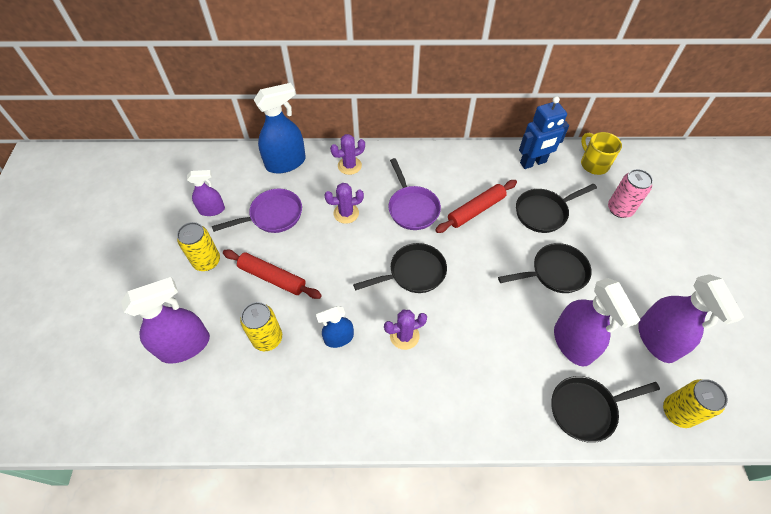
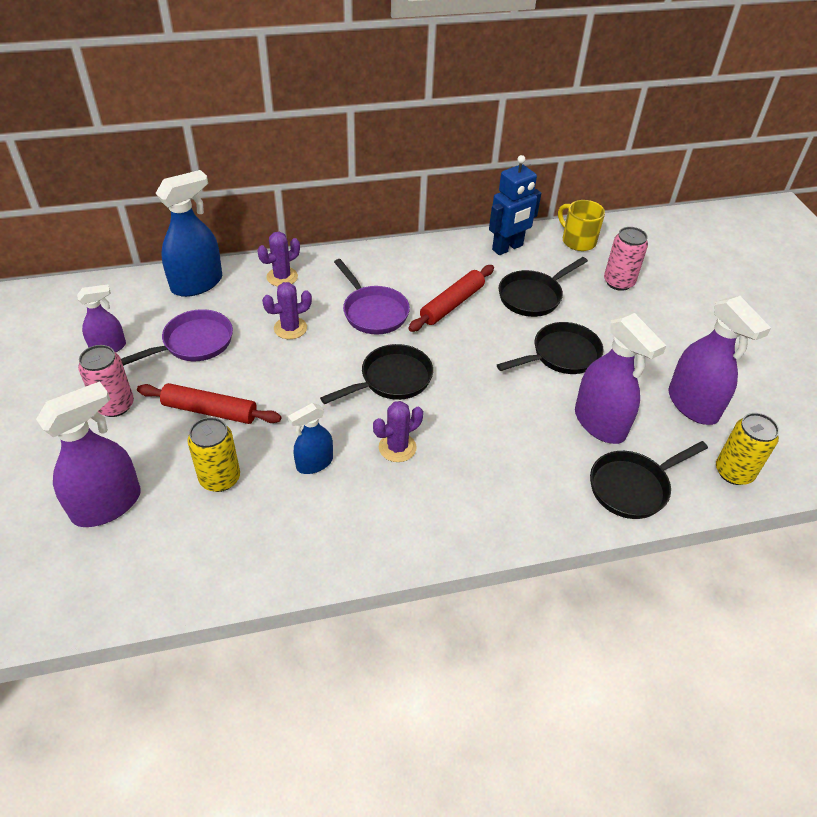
camera: 15 degrees left, 10 degrees down
yellow can [177,222,220,271] -> pink can [78,345,134,417]

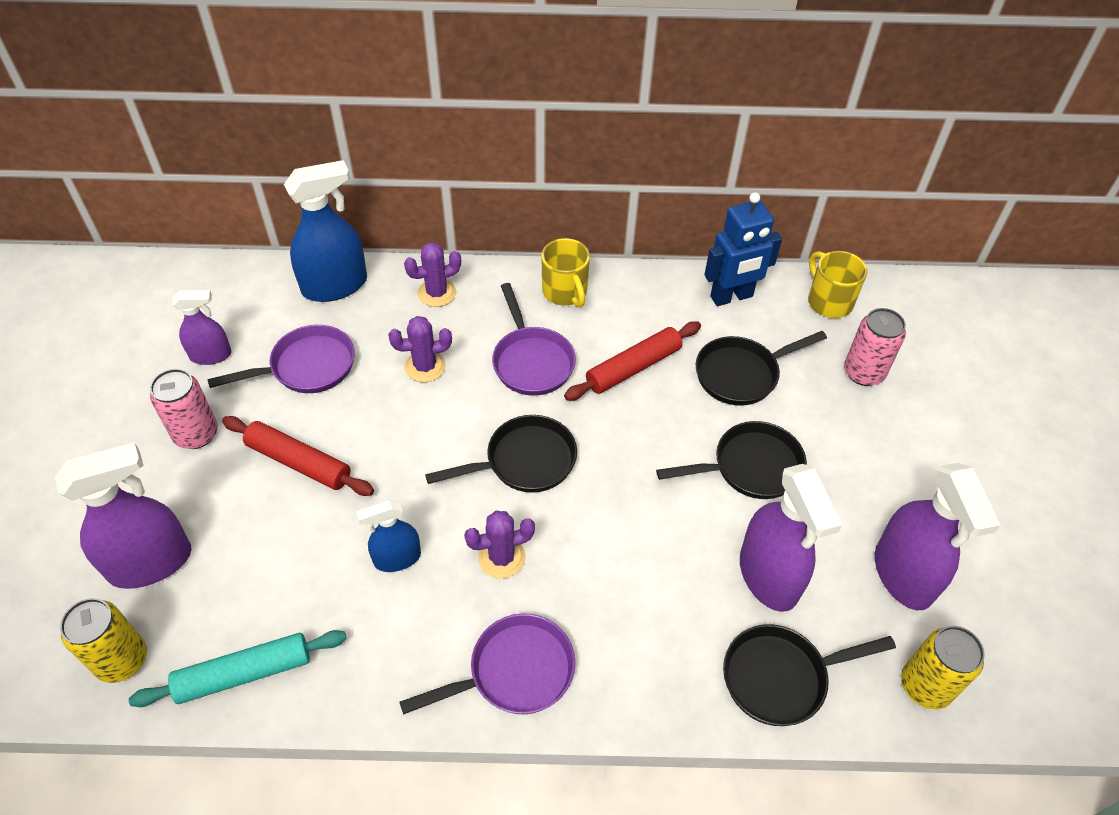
camera: 15 degrees right, 5 degrees up
yellow can [187,417,240,492] -> yellow can moved to [60,598,147,683]
none -> turquoise rolling pin [129,630,346,707]
none -> purple pan [400,613,575,715]
none -> yellow mug [541,238,590,307]

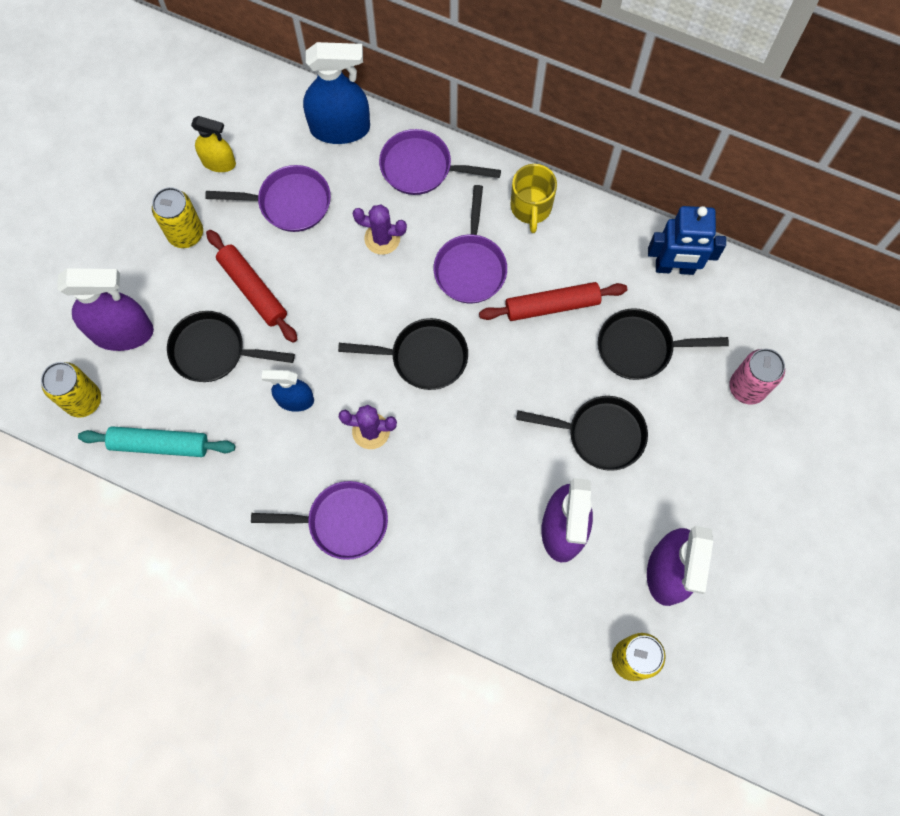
camera: 25 degrees right, 20 degrees up
pink can [150,369,218,449] -> yellow can [152,187,203,248]
purple spray bottle [172,290,232,365] -> yellow spray bottle [191,116,236,172]
purple cactus [404,242,461,307] -> purple pan [379,129,501,195]
black pan [723,624,896,726] -> black pan moved to [167,311,295,382]
yellow mug [808,251,867,318] -> none

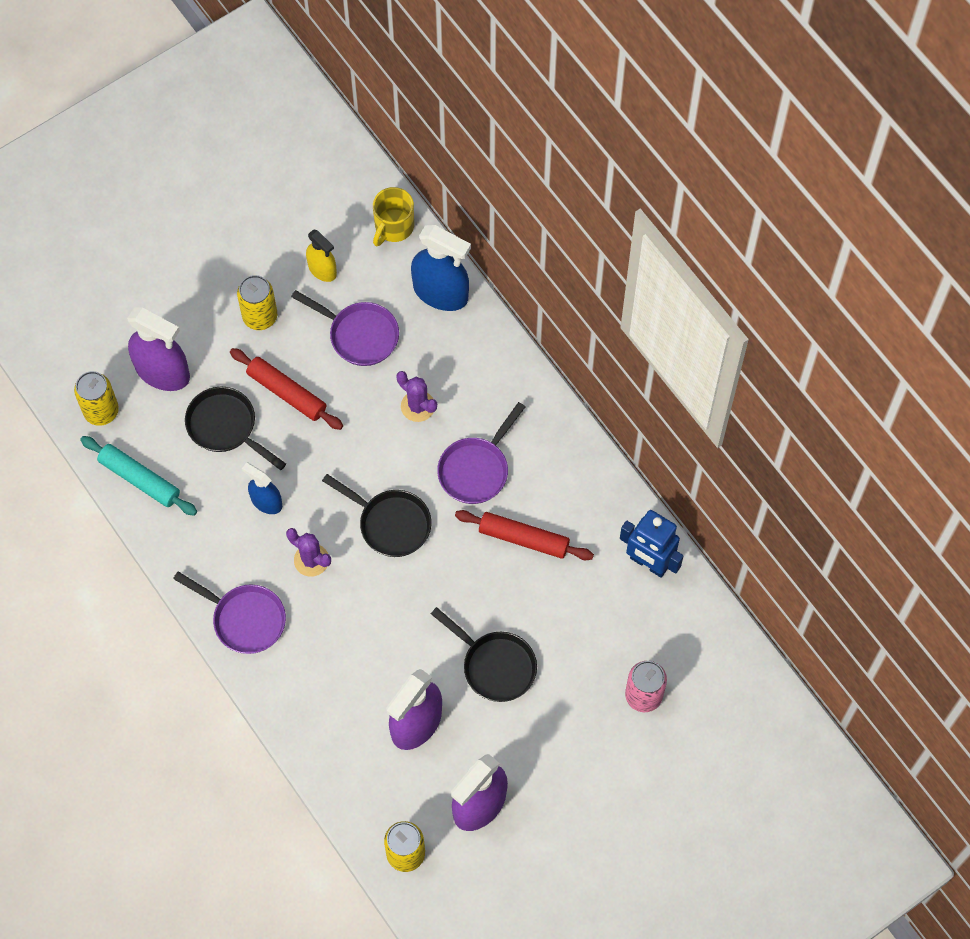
camera: 30 degrees right, 5 degrees down
red rolling pin [206,230,297,343] -> red rolling pin turned 45 degrees counterclockwise [230,348,343,430]
purple pan [379,129,501,195] -> none
yellow mug [510,164,557,233] -> yellow mug moved to [373,187,414,246]
black pan [598,308,729,380] -> none

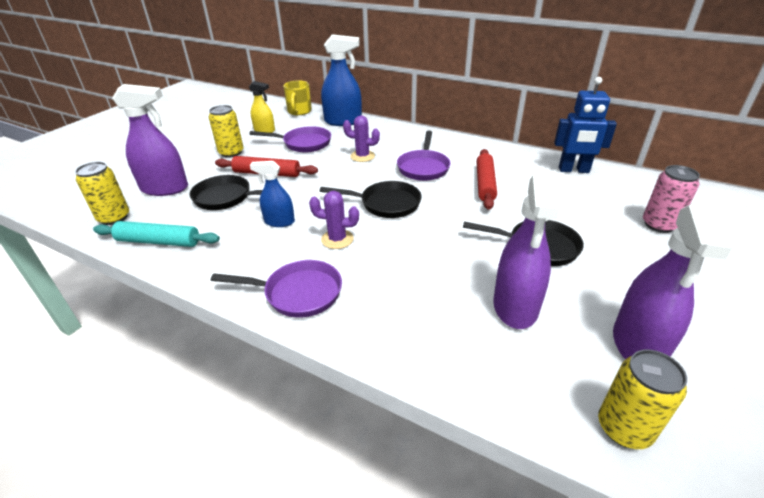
camera: 25 degrees left, 30 degrees down
red rolling pin [455,510,594,560] -> red rolling pin turned 75 degrees counterclockwise [476,149,497,210]

